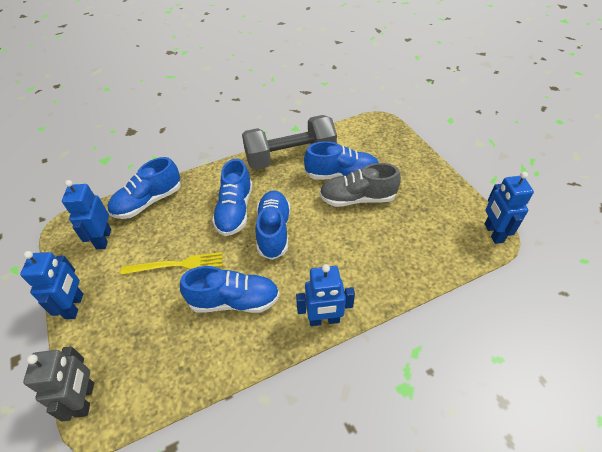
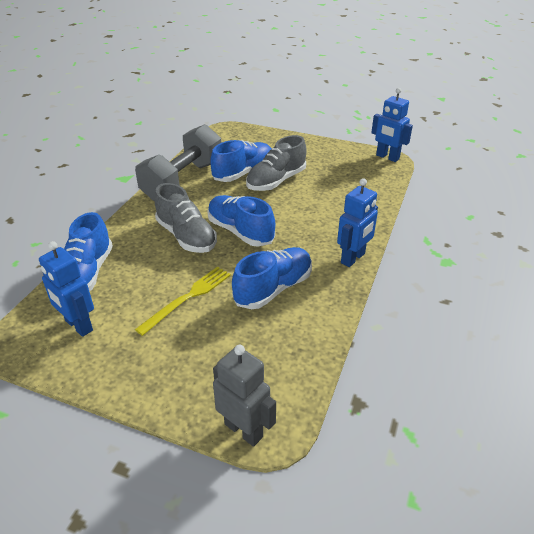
camera: 45 degrees left, 10 degrees down
blue robot [20,251,83,319] -> none
blue shoe [212,158,252,236] -> grey shoe [155,183,217,253]

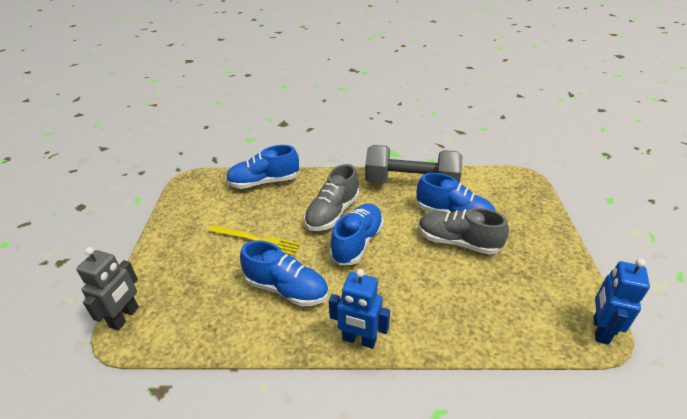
camera: 70 degrees right, 0 degrees up
blue robot [39,241,94,337] -> none

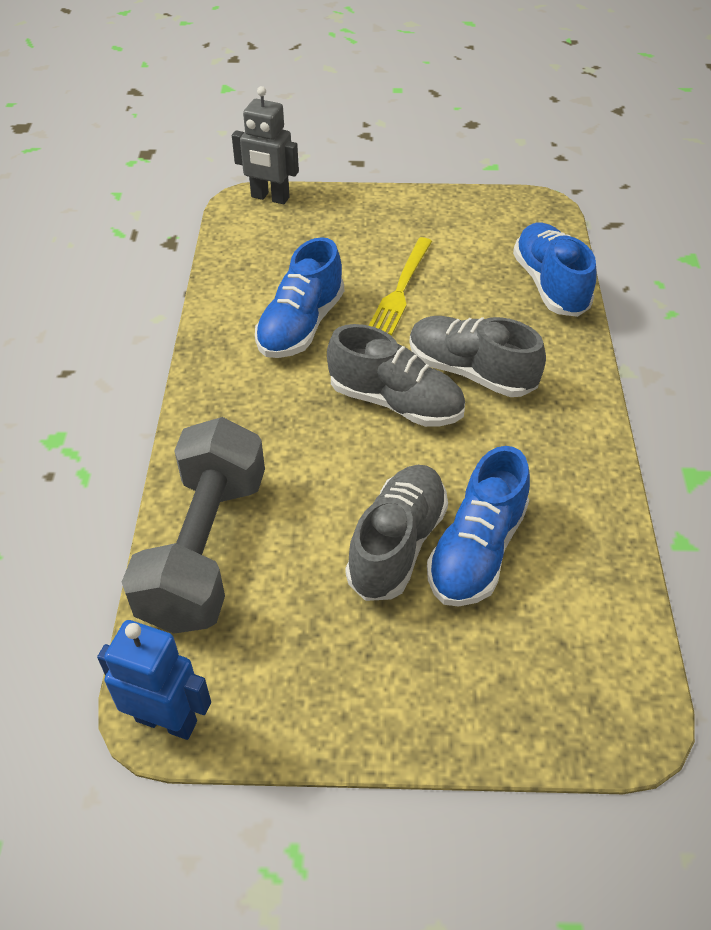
camera: 90 degrees right, 10 degrees up
blue robot [329,269,390,349] -> none
blue shoe [330,203,384,265] -> grey shoe [327,324,465,427]
grey dumbbell [365,145,463,184] -> grey dumbbell moved to [122,417,265,634]

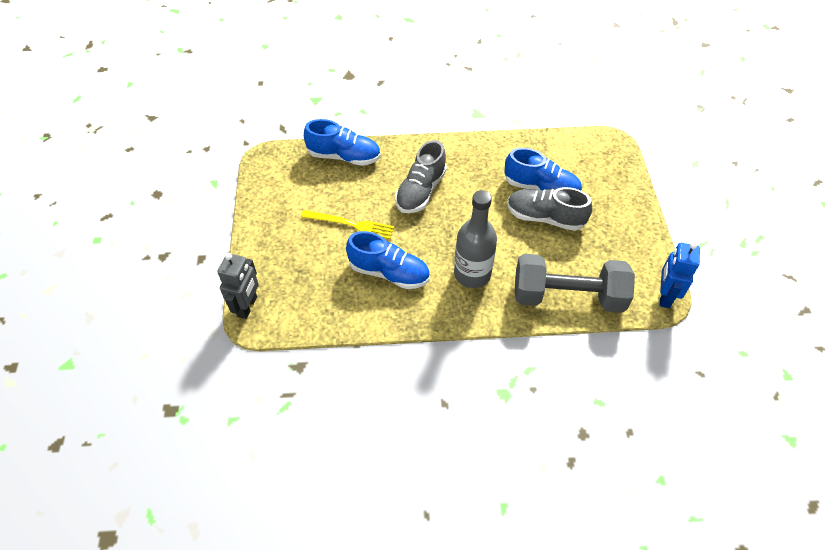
camera: 95 degrees left, 5 degrees up
grey shoe [327,324,465,427] -> none
blue shoe [513,223,597,317] -> blue shoe turned 150 degrees counterclockwise [304,119,381,166]
none -> grey bottle [454,190,497,288]

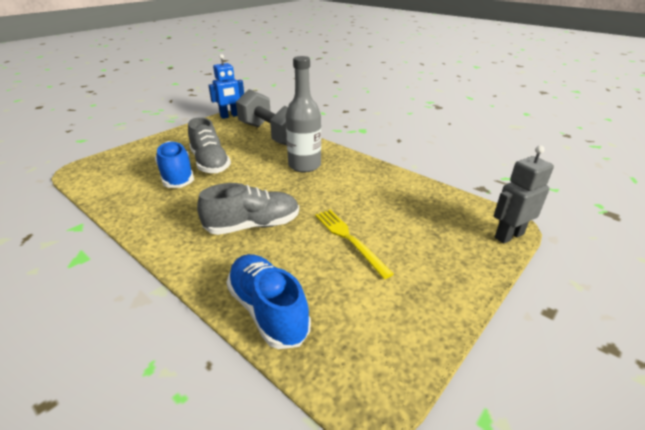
camera: 135 degrees left, 20 degrees down
blue shoe [346,231,430,289] -> none

